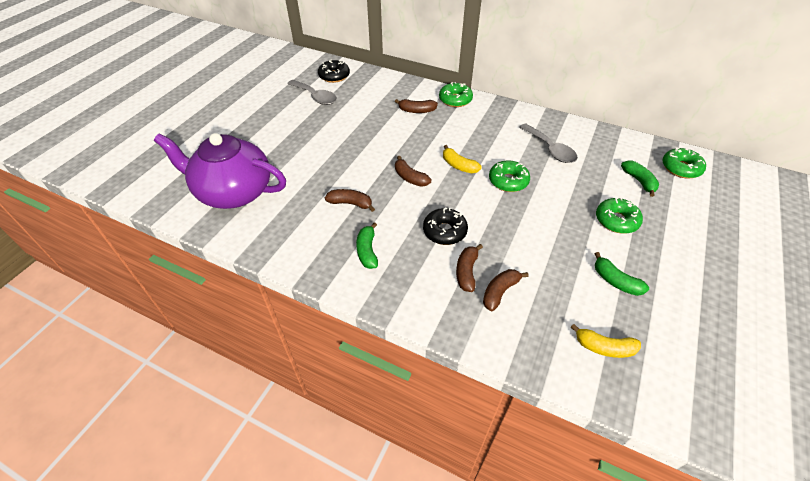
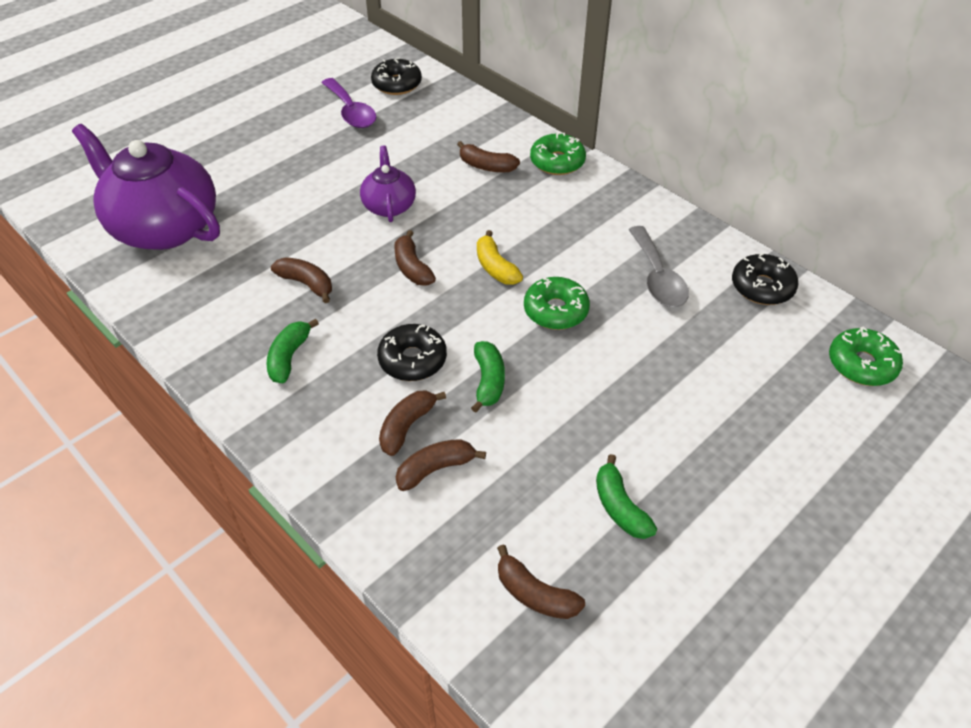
camera: 20 degrees right, 0 degrees up
grey spoon [287,80,337,105] -> purple spoon [321,78,377,128]
yellow banana [571,324,641,358] -> brown banana [497,545,585,619]
green donut [596,197,643,234] -> none
green banana [621,160,659,197] -> green banana moved to [471,341,505,413]
none -> purple teapot [360,146,416,222]
none -> black donut [732,253,798,305]

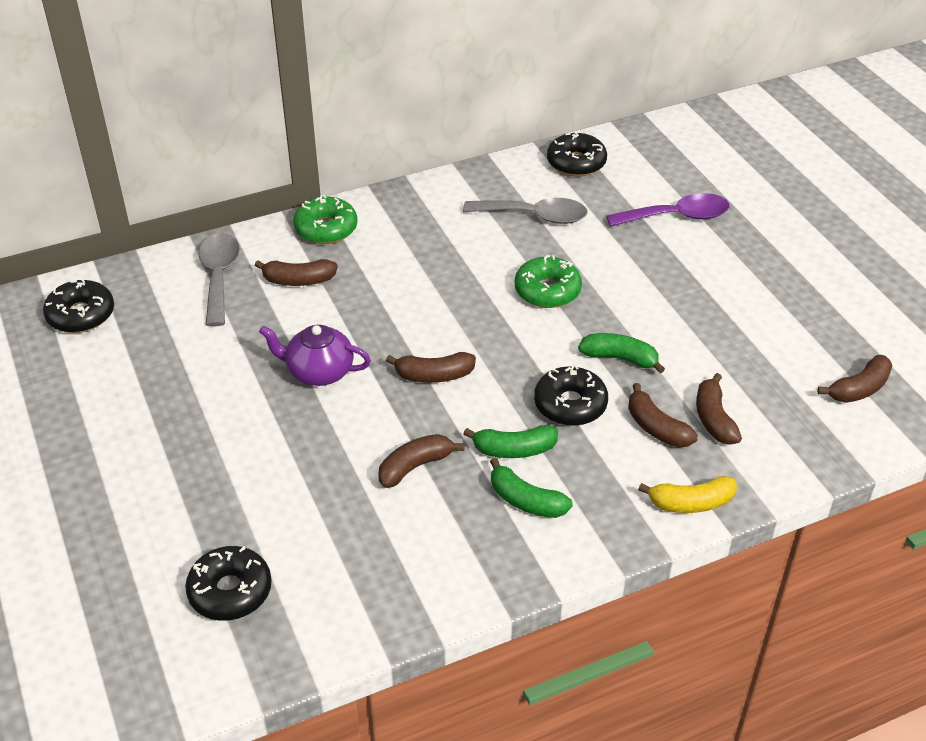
camera: 70 degrees left, 5 degrees down
purple teapot [72,124,220,250] -> black donut [185,546,272,621]
purple spoon [321,78,377,128] -> purple spoon moved to [606,193,730,227]
brown banana [457,141,520,172] -> brown banana turned 45 degrees clockwise [255,259,338,286]
yellow banana [477,230,523,285] -> yellow banana moved to [638,476,737,513]
green banana [596,454,657,539] -> green banana moved to [463,425,558,458]
green donut [829,326,903,386] -> none
none -> grey spoon [199,233,240,327]

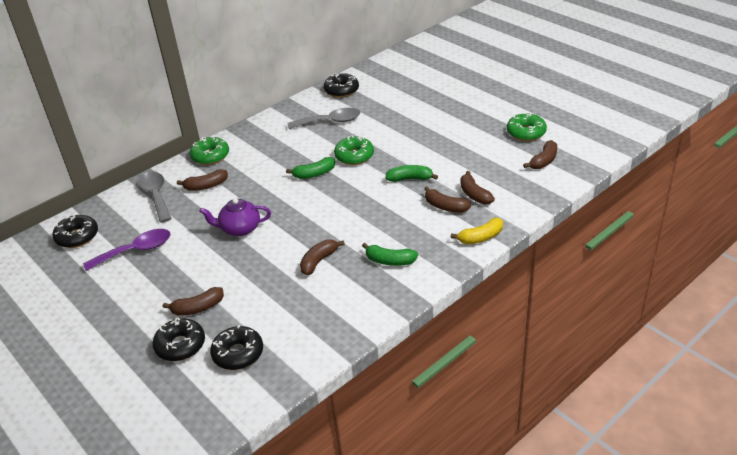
camera: 15 degrees left, 5 degrees down
brown banana [386,352,476,383] -> brown banana moved to [163,287,224,316]
green banana [463,425,558,458] -> green banana moved to [286,157,335,179]
black donut [534,365,608,426] -> black donut moved to [152,318,205,361]
purple spoon [606,193,730,227] -> purple spoon moved to [83,229,170,271]
none -> green donut [507,113,547,141]

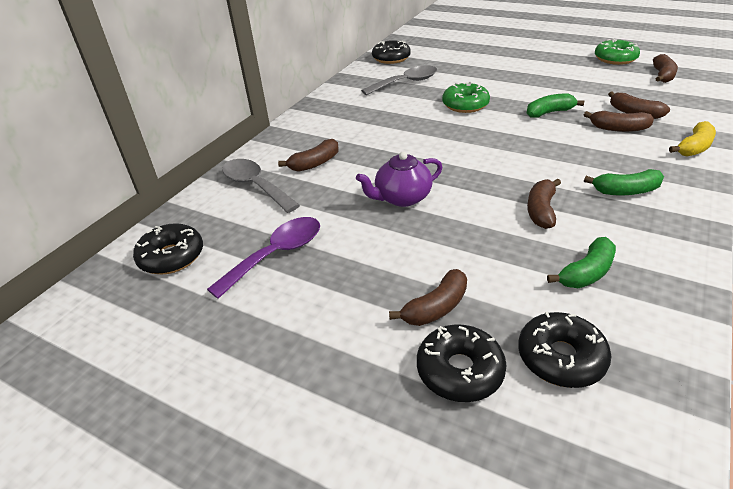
camera: 20 degrees left, 0 degrees up
green donut [190,137,229,165] -> none
green banana [286,157,335,179] -> green banana moved to [547,237,616,288]

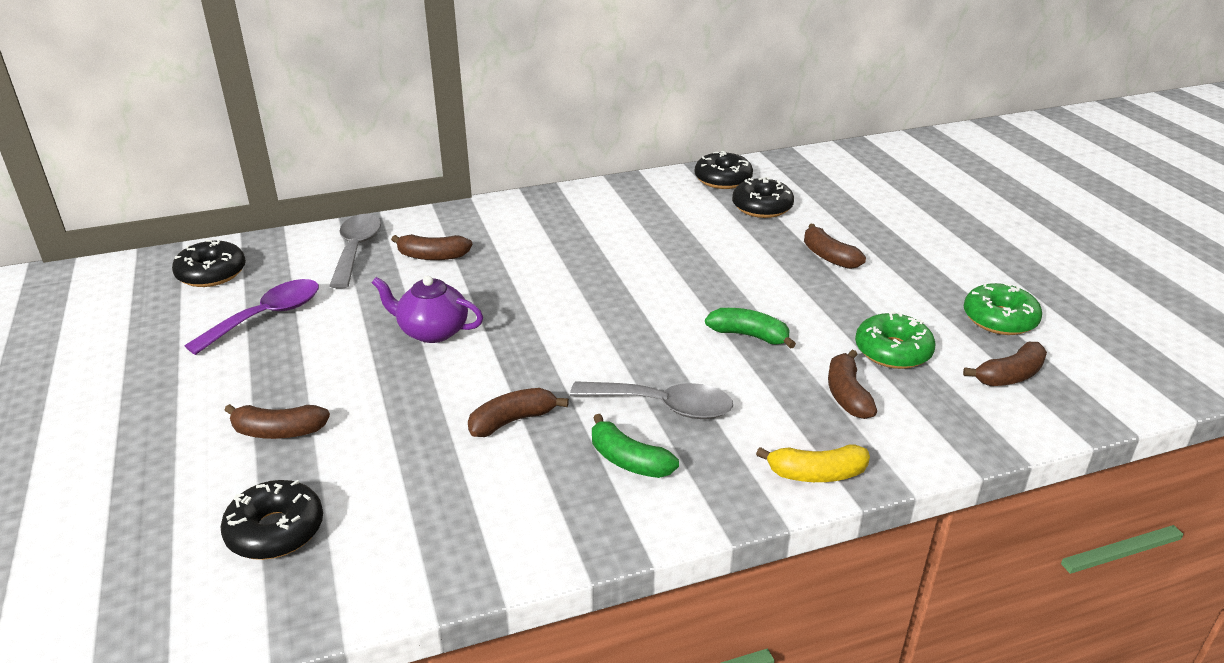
camera: 40 degrees right, 5 degrees down
purple spoon [207,217,320,299] -> purple spoon turned 45 degrees counterclockwise [185,279,319,355]
grey spoon [361,66,437,95] -> grey spoon moved to [570,381,733,419]
black donut [417,324,507,402] -> black donut moved to [732,177,794,218]
green donut [442,82,490,113] -> green donut moved to [855,312,936,369]
green banana [547,237,616,288] -> none
brown banana [584,111,654,132] -> brown banana moved to [804,224,866,269]

